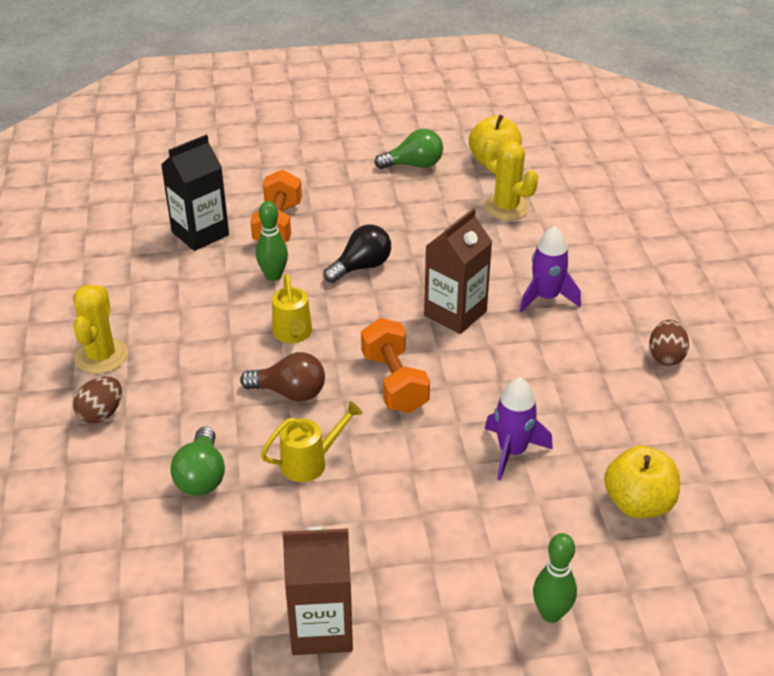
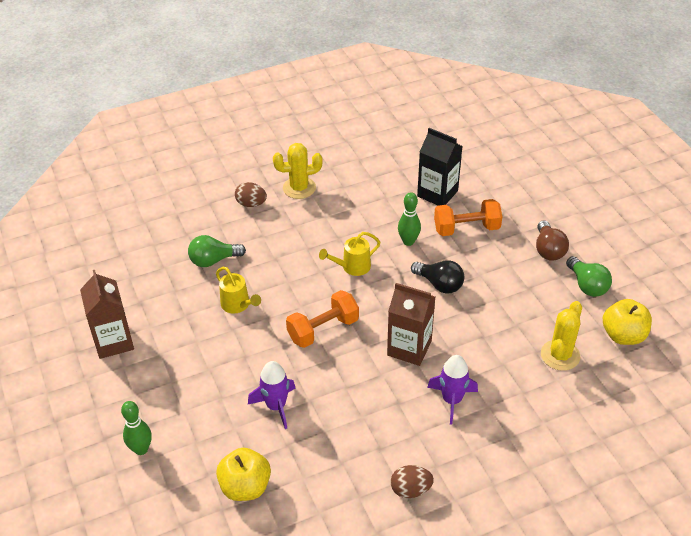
camera: 75 degrees right, 5 degrees up
brown light bulb [240,352,325,402] -> brown light bulb moved to [536,220,569,261]

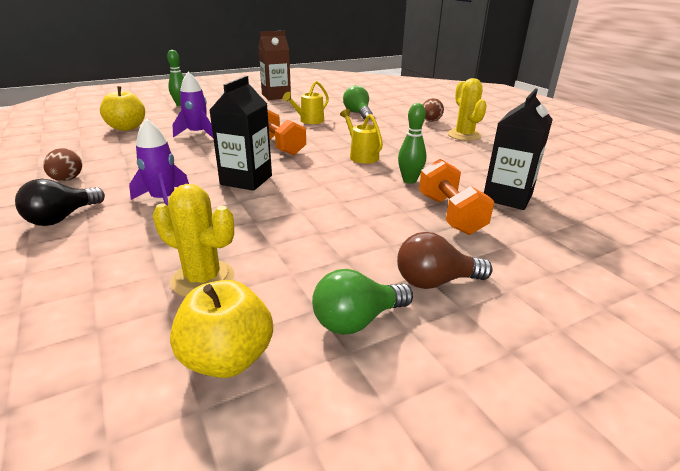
camera: 85 degrees right, 15 degrees down
brown carton [387,283,435,366] -> black carton [210,76,272,191]
black light bulb [411,260,464,294] -> black light bulb moved to [15,179,105,226]

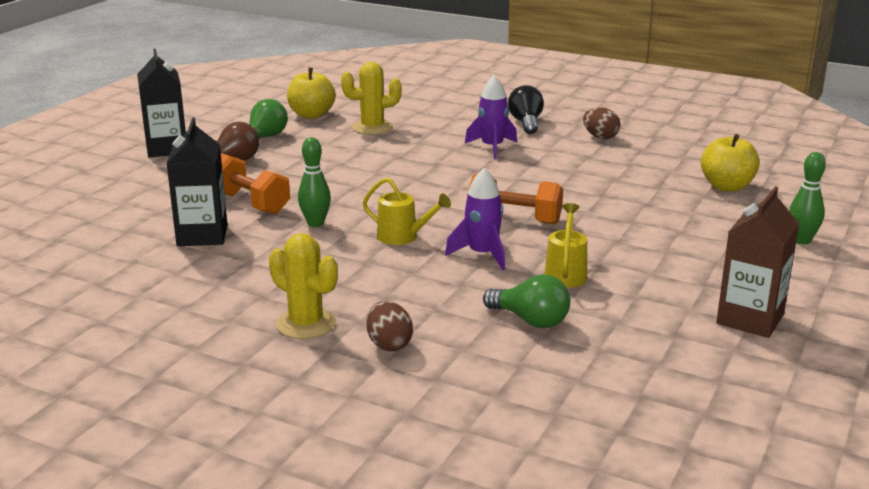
camera: 145 degrees right, 5 degrees down
purple rocket [173,72,213,138] -> purple rocket moved to [445,168,505,270]
black carton [210,76,272,191] -> black carton moved to [137,49,186,158]

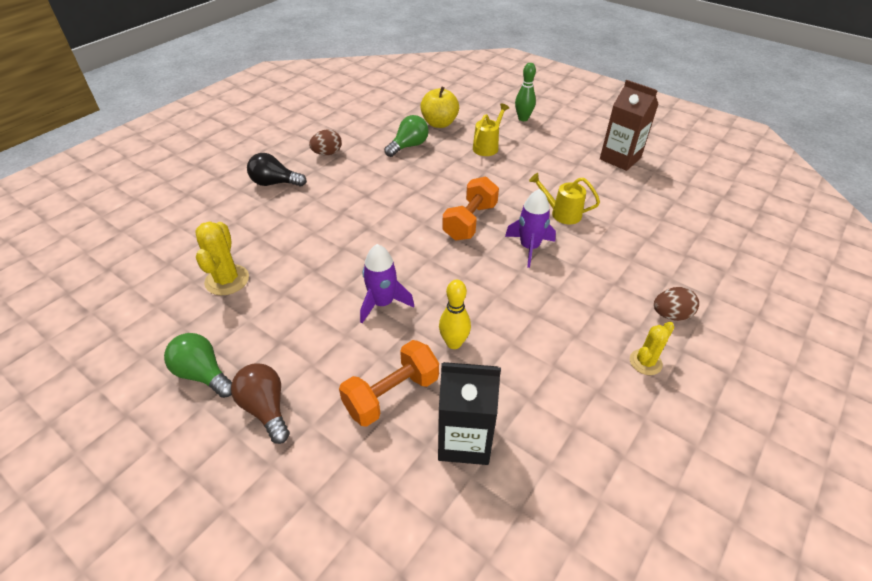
camera: 80 degrees left, 20 degrees up
black carton [137,49,186,158] -> none
yellow cactus [269,233,338,339] -> yellow cactus [630,322,674,375], size x0.65
yellow apple [287,68,336,119] -> none
green bowling pin [298,137,331,227] -> yellow bowling pin [439,280,471,349]
yellow watering can [362,177,451,245] -> yellow watering can moved to [473,103,509,156]
purple rocket [465,75,517,160] -> purple rocket moved to [360,244,414,323]
green light bulb [483,274,570,328] -> green light bulb moved to [384,115,429,157]

